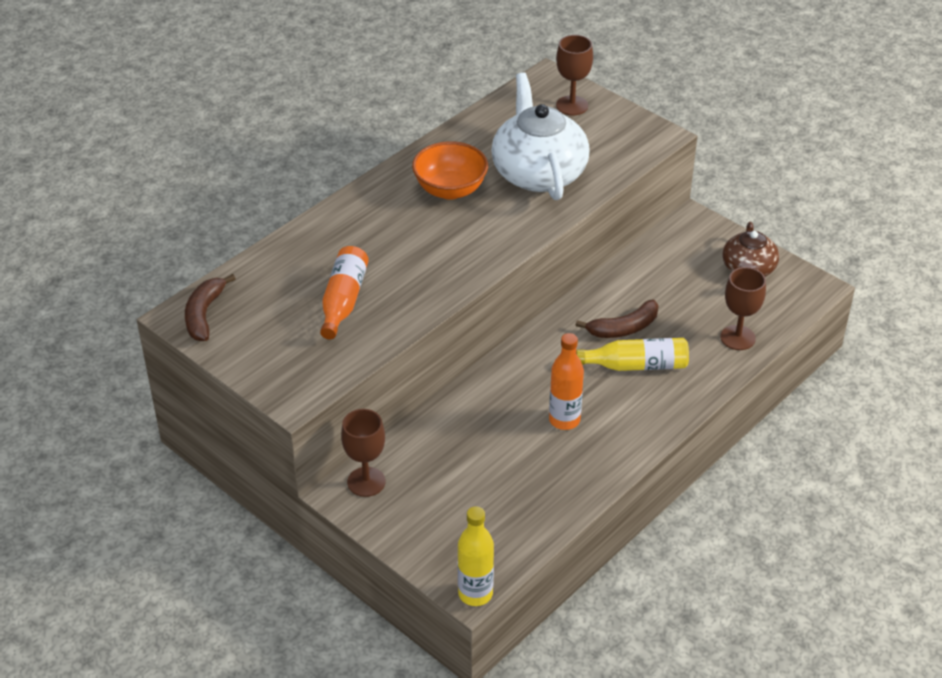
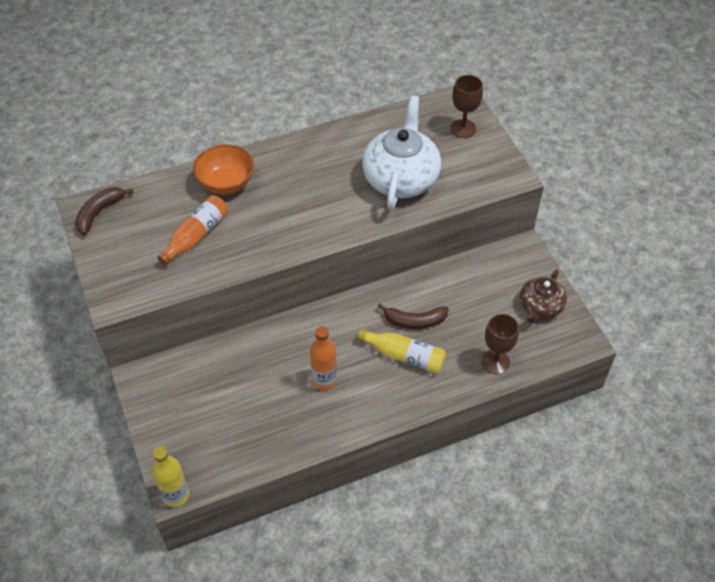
camera: 25 degrees right, 10 degrees up
brown goblet [341,409,385,497] -> none
orange bowl [412,141,488,200] -> orange bowl moved to [193,144,254,195]

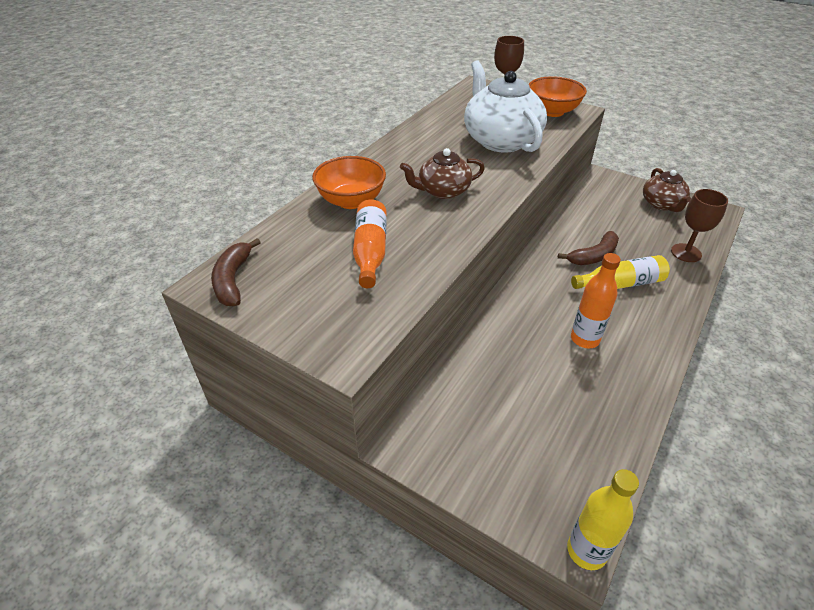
camera: 35 degrees left, 10 degrees down
none -> brown teapot [400,148,485,199]
none -> orange bowl [528,76,587,117]

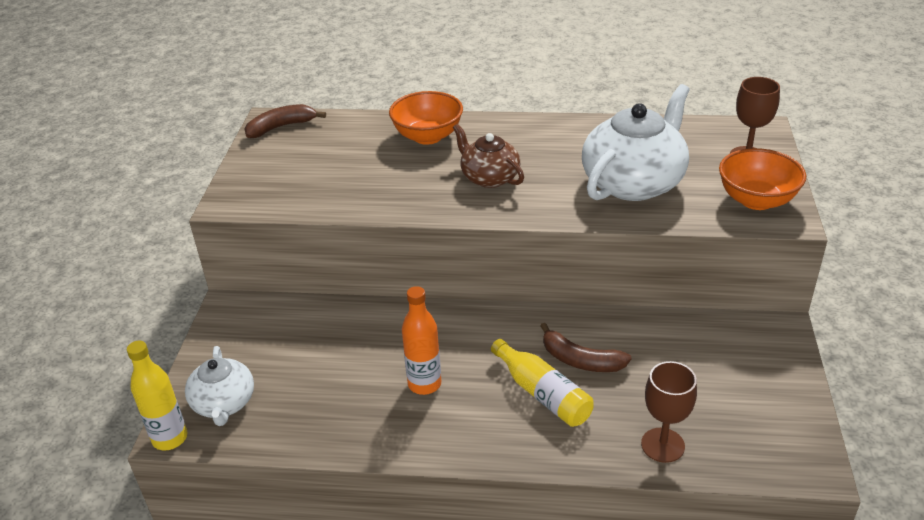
camera: 65 degrees right, 5 degrees down
orange bottle [353,200,387,288] -> none
brown teapot [643,168,691,212] -> none
none -> white teapot [185,346,254,426]

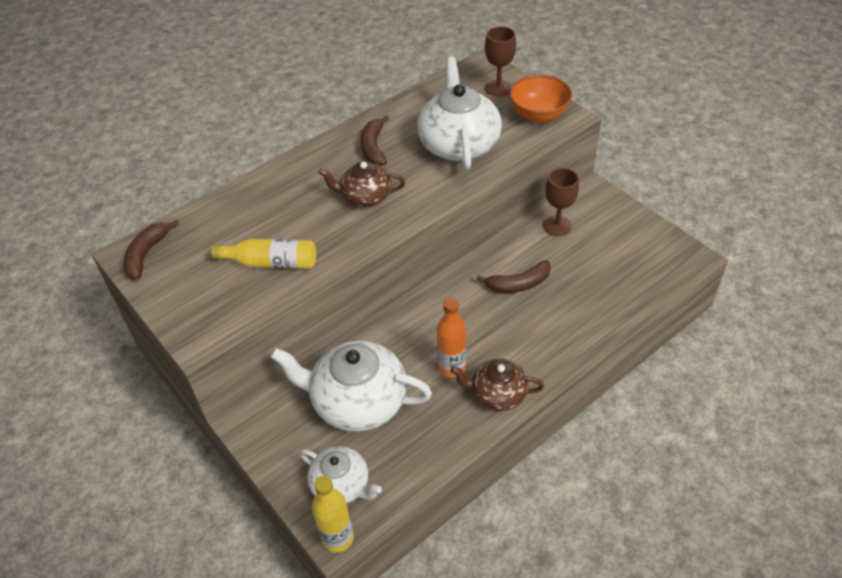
camera: 45 degrees left, 10 degrees up
orange bowl [389,91,463,145] -> none
yellow bottle [491,339,594,427] -> yellow bottle moved to [211,239,316,269]
brown goblet [641,361,697,463] -> brown goblet moved to [543,168,579,236]
none -> white teapot [270,341,432,432]
none -> brown banana [361,115,389,166]
none -> brown teapot [450,359,544,411]

